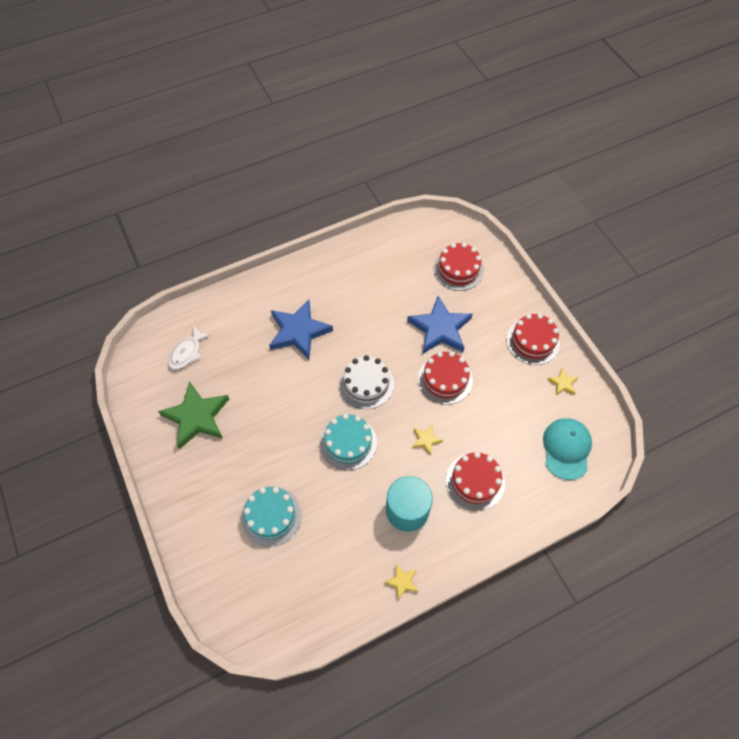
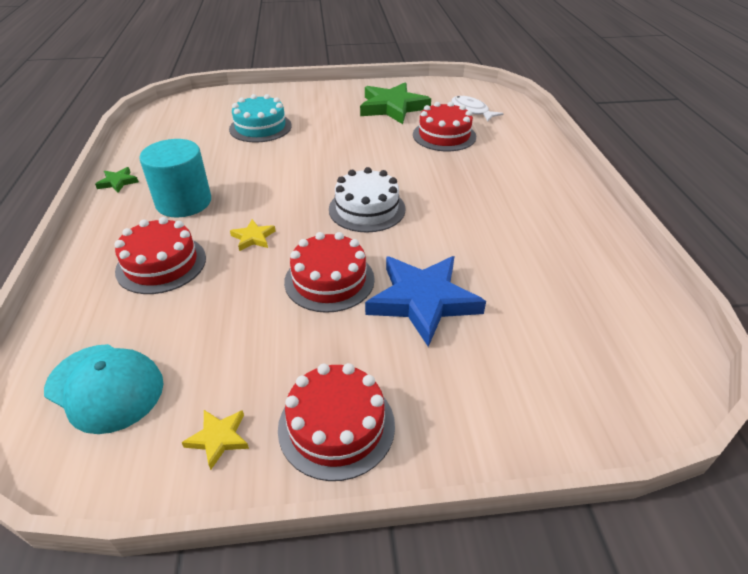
camera: 110 degrees right, 20 degrees down
blue star [269,299,333,360] -> none
turquoise cake [320,414,377,470] -> none
yellow star [385,565,418,600] -> green star [95,167,139,193]
red cake [434,243,484,291] -> red cake moved to [413,102,476,151]

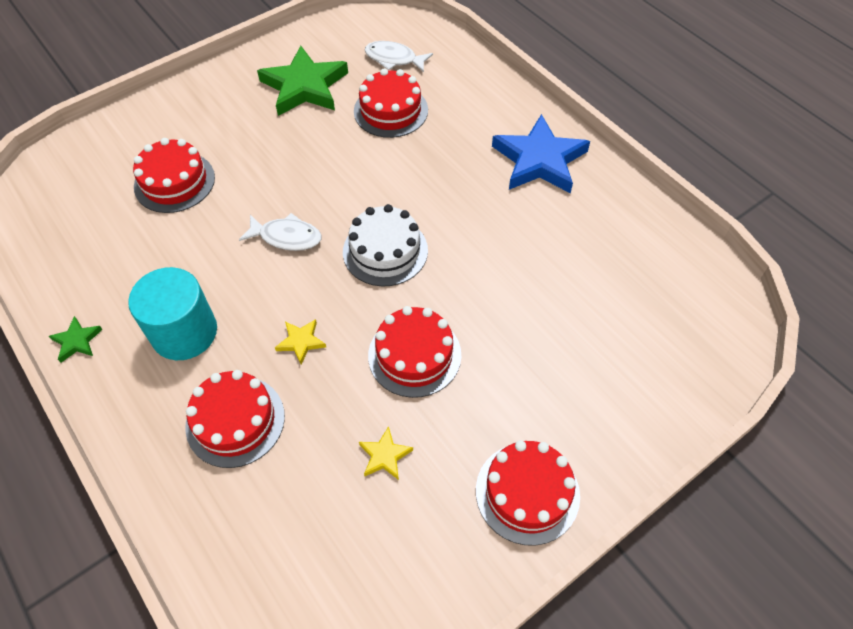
camera: 30 degrees left, 15 degrees up
turquoise cap [44,344,164,434] -> none
yellow star [182,410,249,470] -> yellow star moved to [359,426,413,480]
turquoise cake [229,94,292,143] -> red cake [133,138,215,213]
blue star [365,256,486,347] -> blue star moved to [492,114,590,193]
none -> white fish [239,213,322,251]

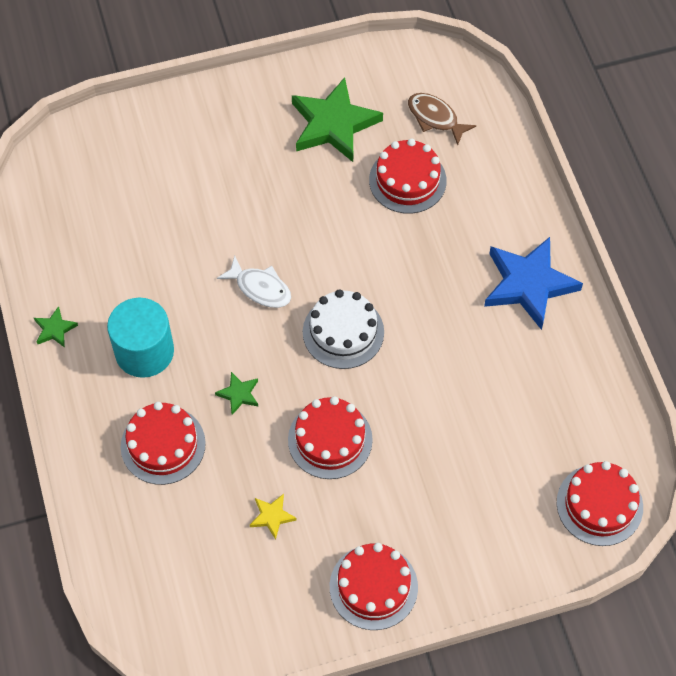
camera: 20 degrees right, 5 degrees up
red cake [133,138,215,213] -> red cake moved to [557,461,643,546]
yellow star [275,319,326,365] -> green star [215,372,258,415]
white fish [365,41,433,72] -> brown fish [408,93,476,145]

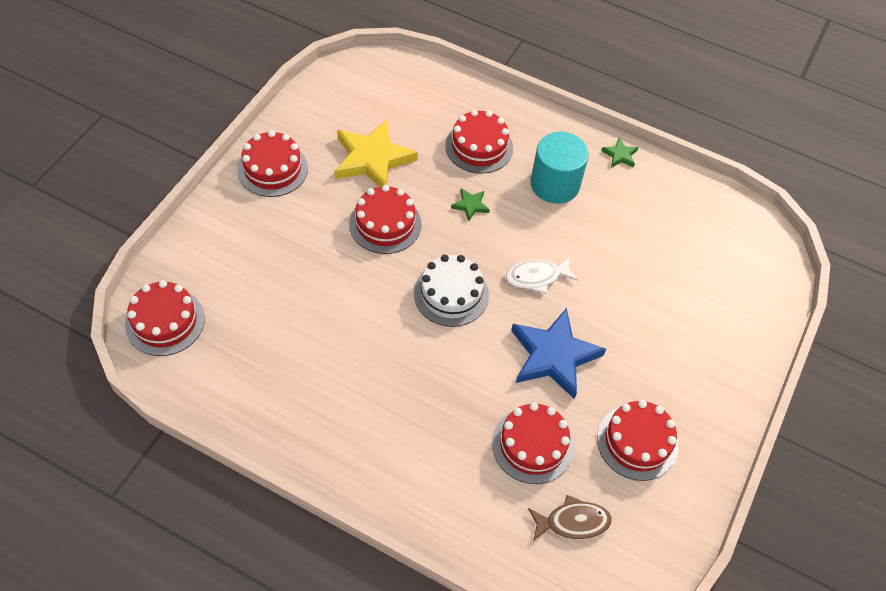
camera: 130 degrees right, 5 degrees down
yellow star [250,494,297,540] -> yellow star [334,119,418,187], size x2.27
green star [292,77,383,162] -> red cake [597,400,679,481]
blue star [484,237,583,330] -> blue star moved to [511,308,606,399]

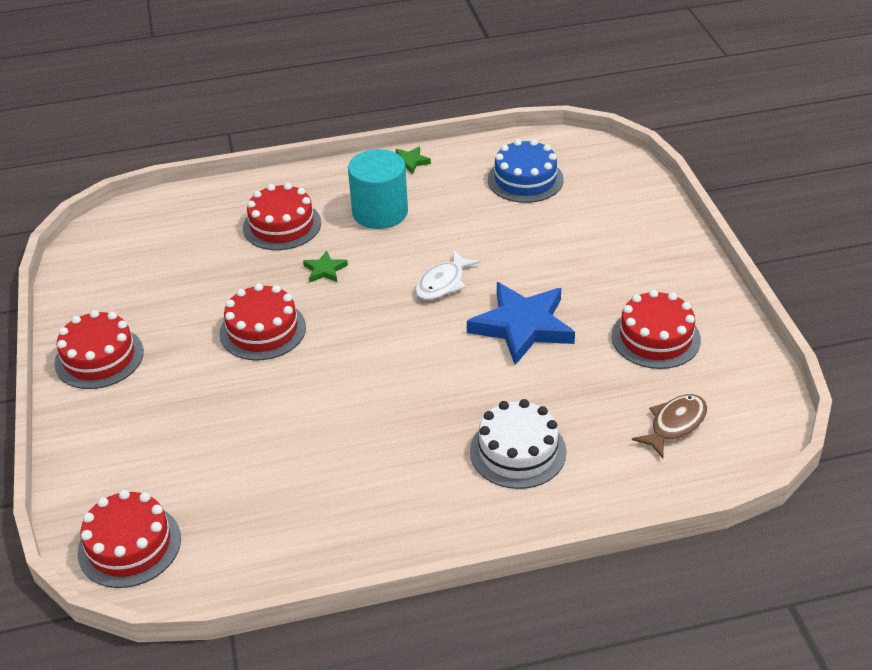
camera: 35 degrees left, 15 degrees down
yellow star [334,119,418,187] -> none
white cake [414,254,489,327] -> white cake moved to [470,399,567,489]
red cake [492,402,574,484] -> none
none -> blue cake [488,139,564,203]

